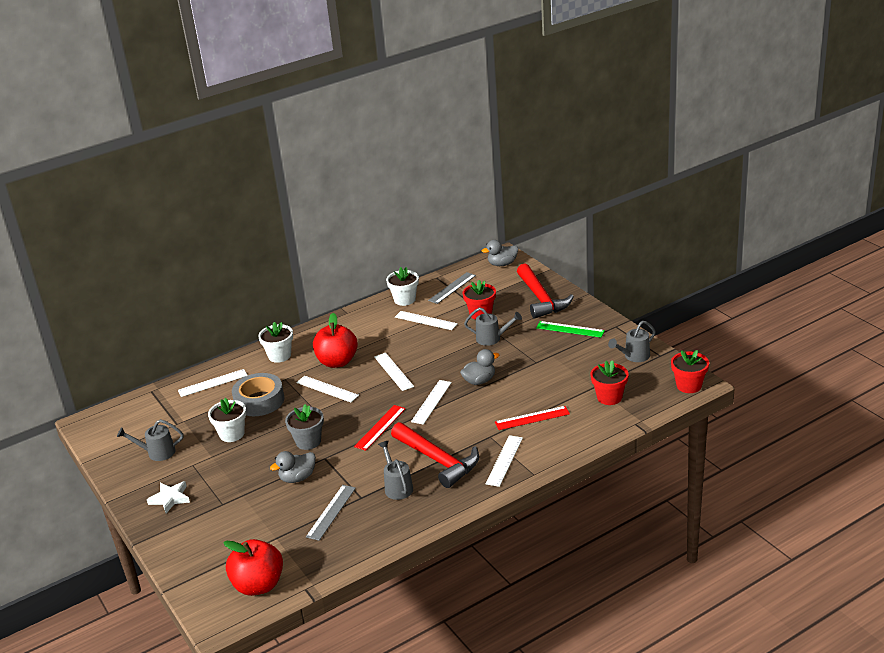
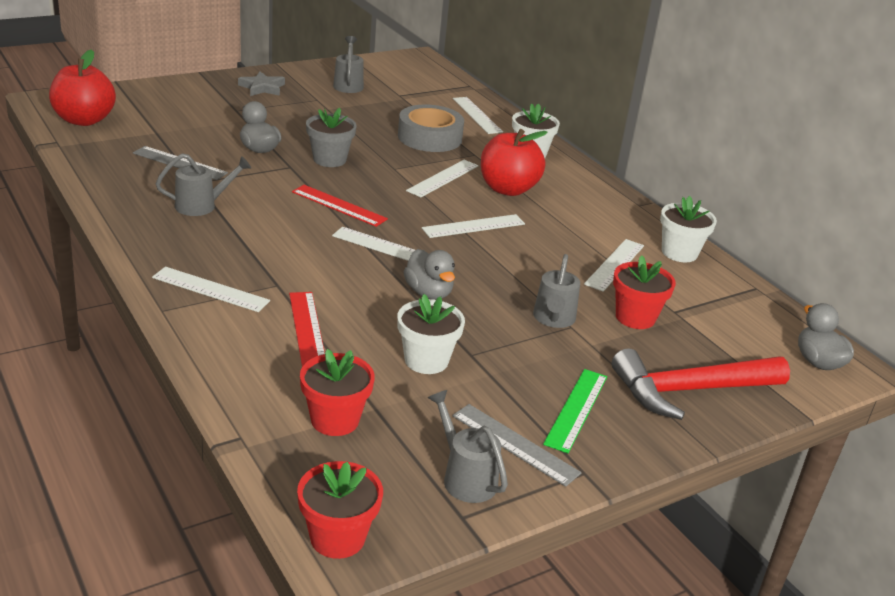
camera: 85 degrees right, 0 degrees up
white star [147,481,190,513] -> grey star [238,71,285,96]
white flower pot [208,398,246,442] -> white flower pot moved to [397,294,465,374]
red hammer [391,422,479,488] -> none
grey ruler [428,272,476,304] -> grey ruler moved to [452,404,582,487]

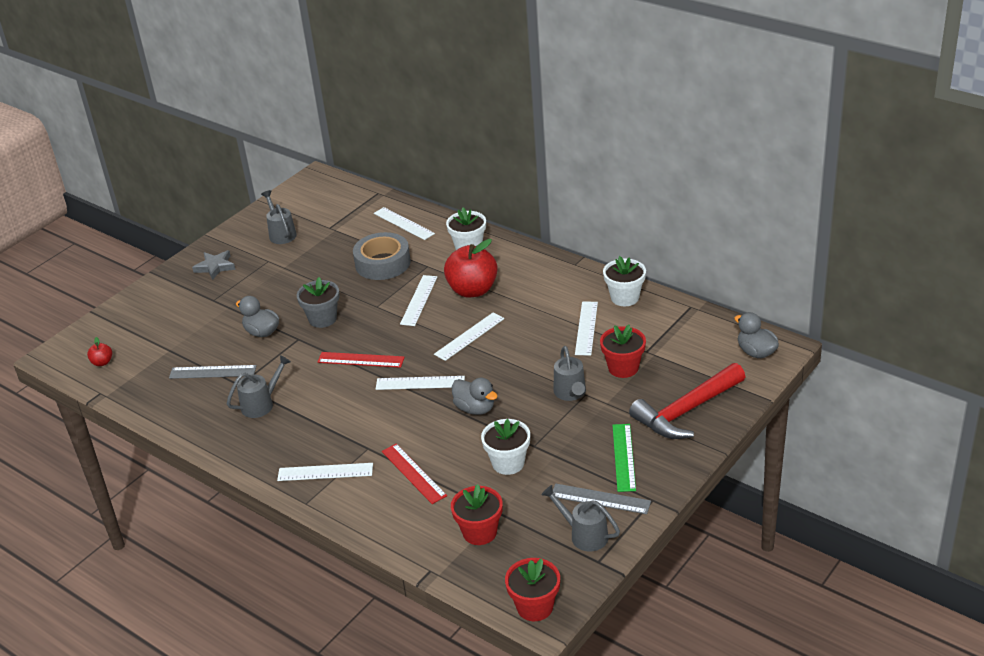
camera: 15 degrees left, 5 degrees up
red apple [49,49,116,126] -> red apple [87,337,112,366], size x0.44

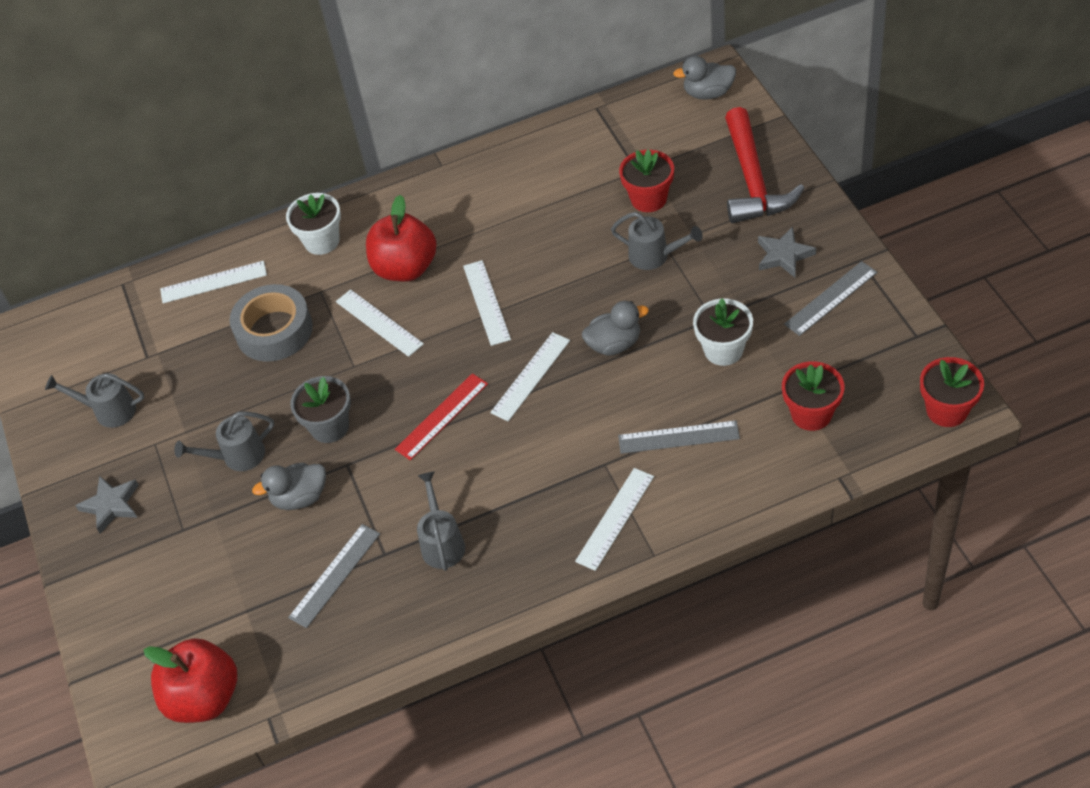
camera: 55 degrees left, 15 degrees up
red apple [87,337,112,366] -> red apple [144,638,237,723], size x2.29
red ruler [382,444,447,504] -> grey ruler [618,420,740,454]
grey watering can [541,485,620,551] -> grey watering can moved to [174,411,274,471]
white ruler [575,301,598,356] -> none
white flower pot [603,256,646,306] -> none
green ruler [612,424,636,492] -> grey star [758,227,816,277]

